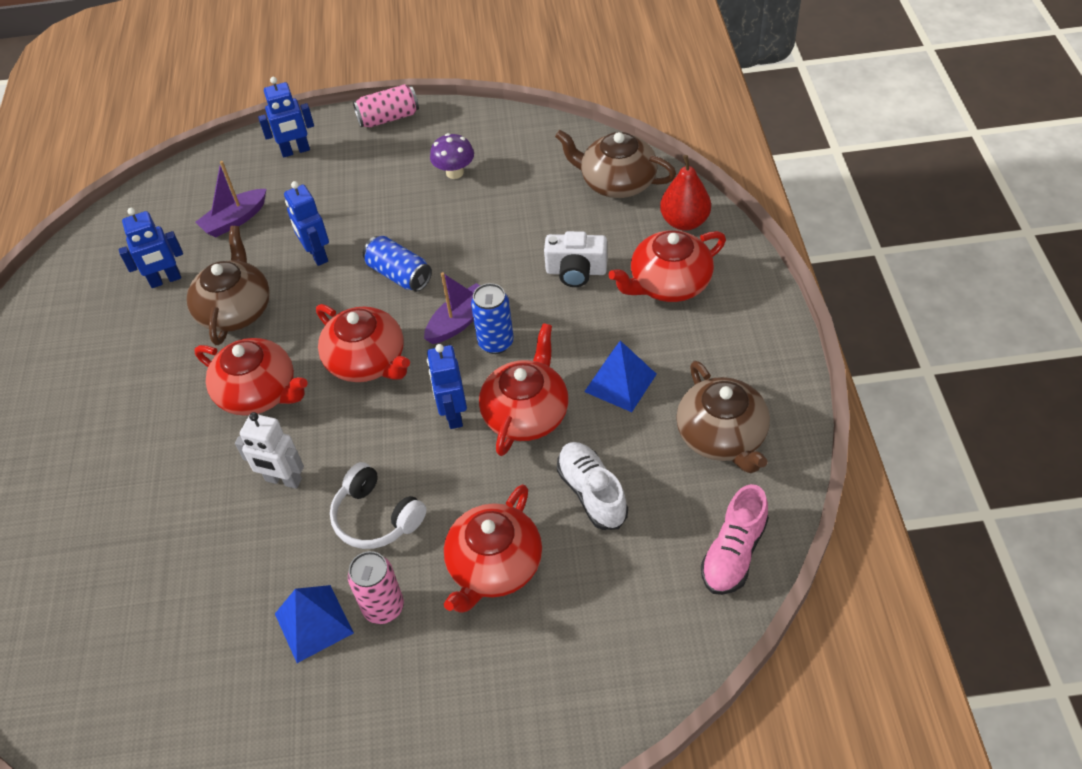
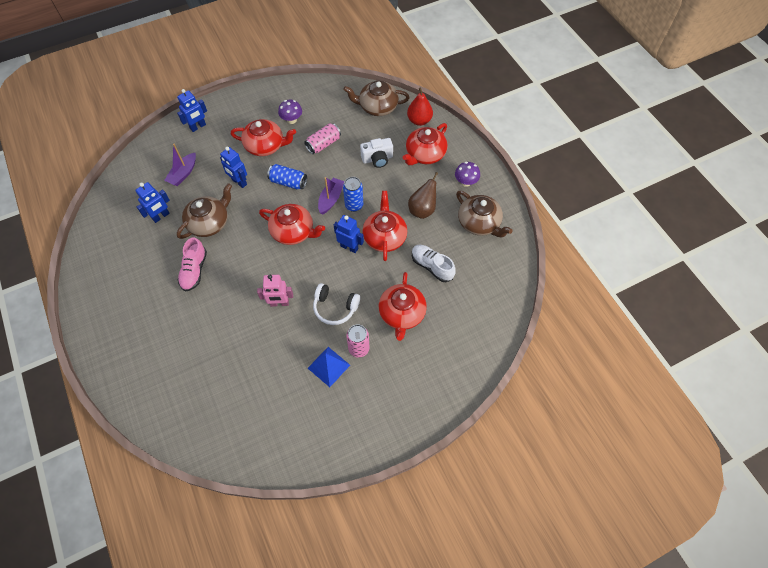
camera: 25 degrees left, 10 degrees up
brown teapot [187,226,270,345] -> brown teapot turned 60 degrees clockwise [177,183,232,239]
red teapot [195,338,308,416] -> red teapot moved to [231,119,296,156]
white robot [235,412,304,489] -> pink robot [257,275,293,307]
pink can [353,84,419,127] -> pink can moved to [304,123,341,154]
blue robot [427,344,467,429] -> blue robot turned 150 degrees clockwise [334,215,364,253]
blue pyramid [584,340,657,412] -> brown pear [408,172,438,219]
pink shoe [701,484,769,595] -> pink shoe moved to [178,237,207,292]
none -> purple mushroom [455,162,480,187]

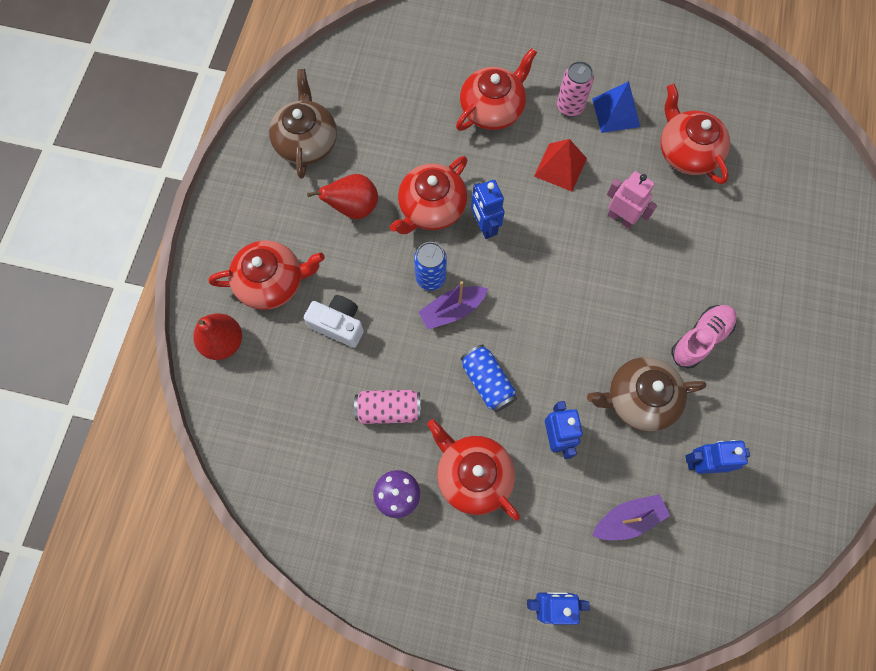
camera: 140 degrees left, 10 degrees up
red teapot [259,204,325,245] -> red teapot moved to [660,84,730,184]
white headphones [313,283,360,325] -> red pyramid [534,139,587,192]
brown teapot [344,81,410,116] -> none
brown pear [408,172,438,219] -> red pear [307,174,378,219]
white shoe [412,245,456,282] -> none
purple mushroom [455,162,480,187] -> none

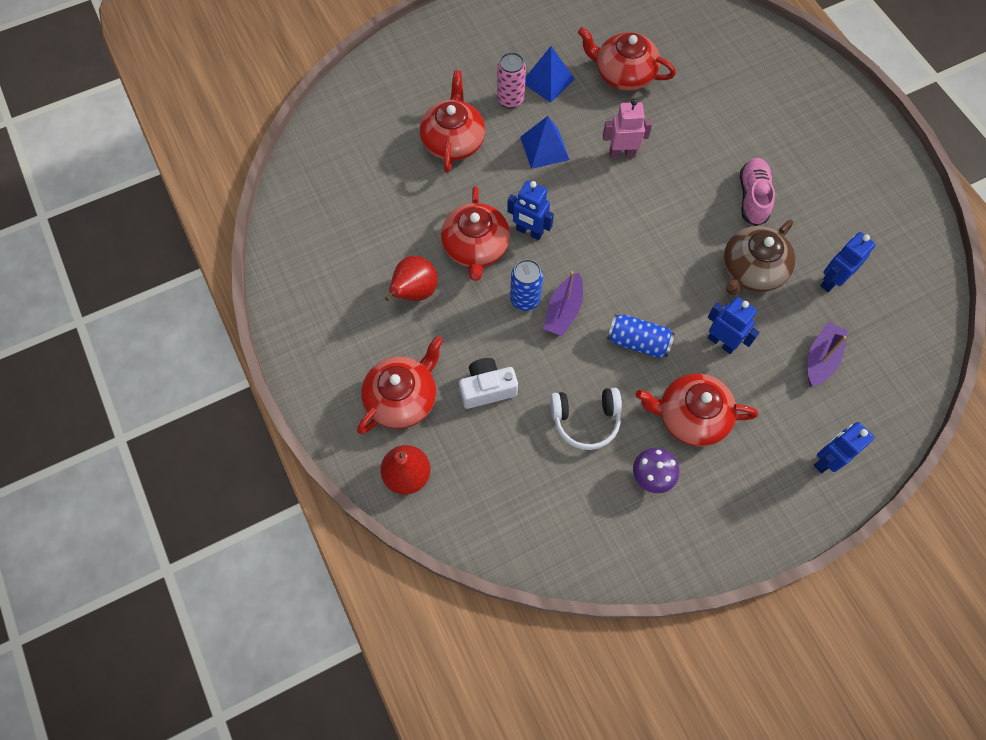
camera: 40 degrees left, 5 degrees down
brown teapot [269,69,337,179] -> none
pink can [354,390,421,424] -> white headphones [550,388,622,450]
red pyramid [534,139,587,192] -> blue pyramid [520,116,570,169]

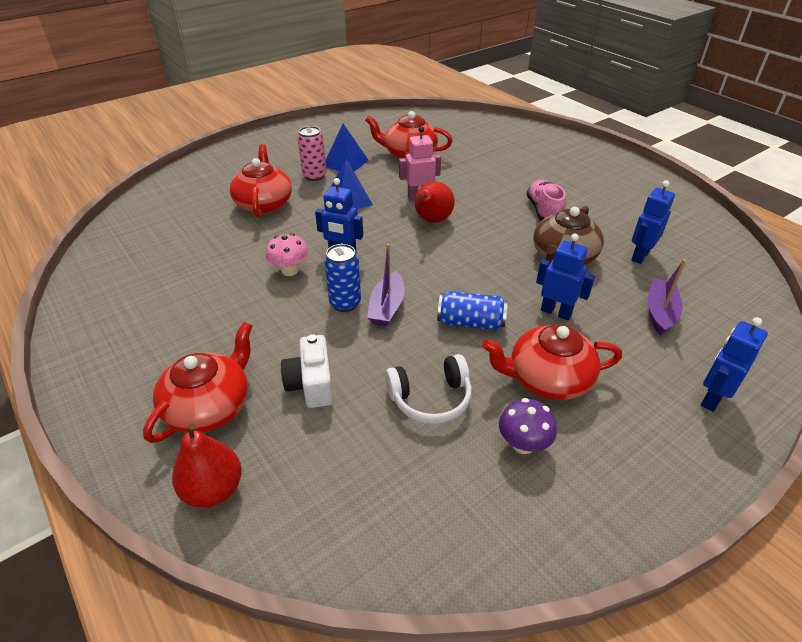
camera: 10 degrees left, 25 degrees down
red pear [385,256,438,301] -> red pear moved to [414,182,455,223]
red teapot [441,186,510,281] -> pink mushroom [266,233,308,276]
white camera [459,358,518,409] -> white camera turned 75 degrees counterclockwise [281,334,333,408]

